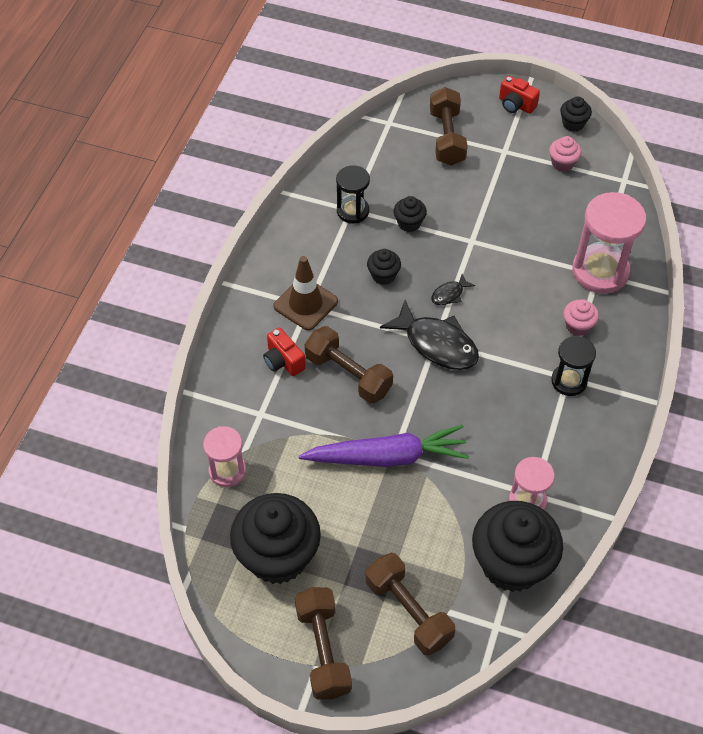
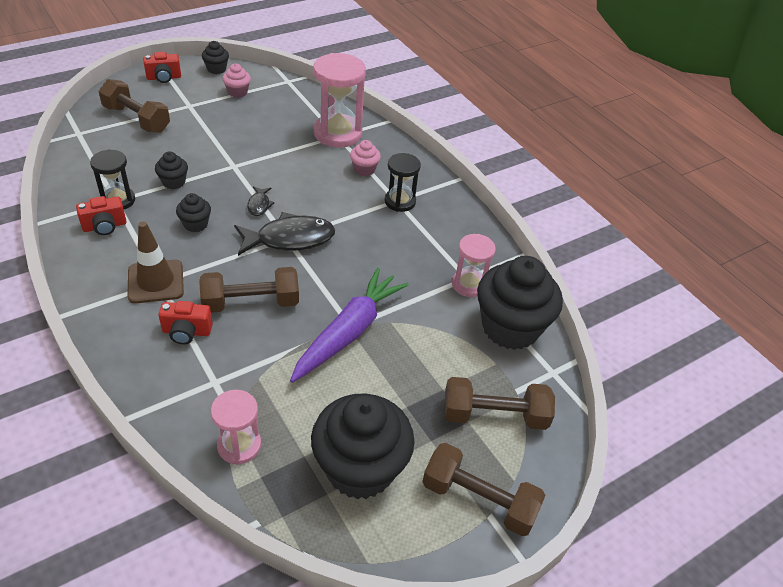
camera: 55 degrees left, 10 degrees down
none -> red camera [76,196,127,235]

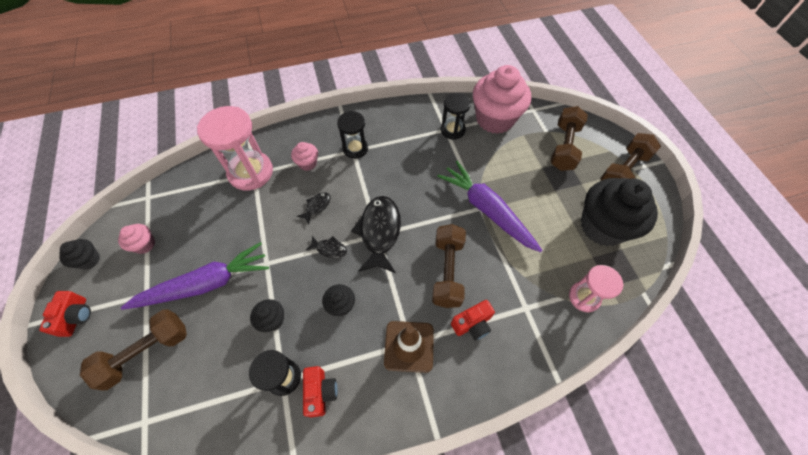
camera: 70 degrees left, 15 degrees up
red camera [158,301,213,344] -> red camera turned 45 degrees clockwise [451,300,495,340]
pink hourglass [452,234,496,297] -> black hourglass [441,92,471,140]
black cupcake [477,256,563,350] -> pink cupcake [473,65,531,134]
none -> purple carrot [121,242,269,310]
none -> black fish [297,192,330,224]

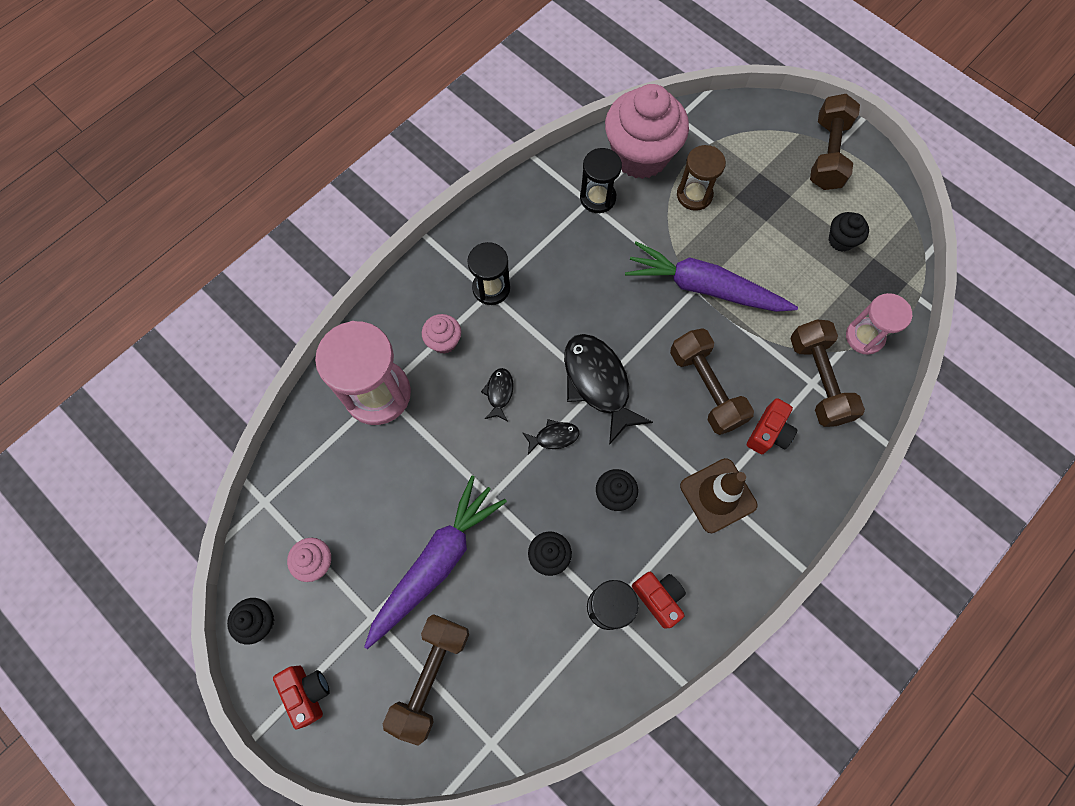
camera: 30 degrees left, 10 degrees up
brown dumbbell [550,106,588,171] -> brown dumbbell moved to [790,320,865,427]
black cupcake [581,178,658,246] -> black cupcake [829,212,869,252], size x0.45
none -> brown hourglass [677,145,726,211]

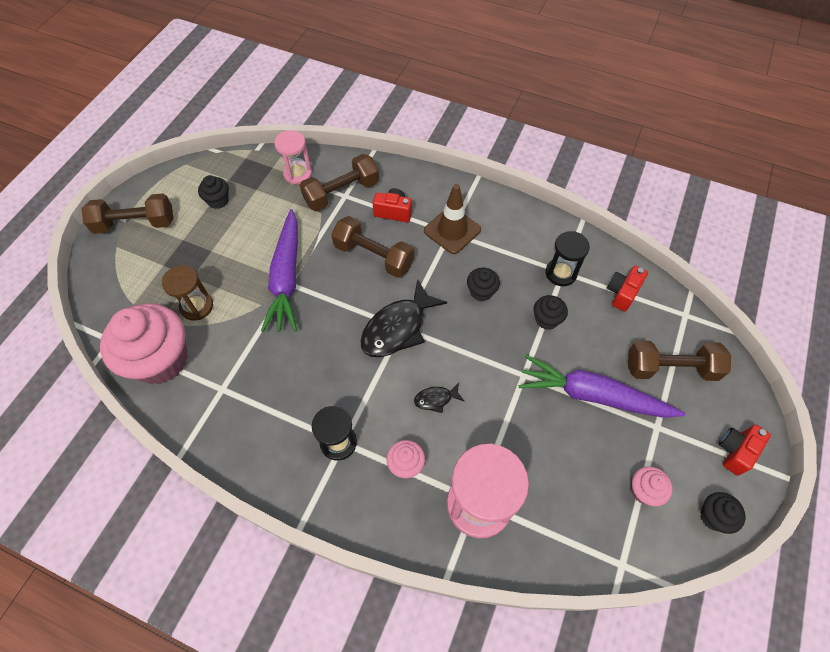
camera: 110 degrees left, 10 degrees down
black fish [522,419,579,454] -> none
black hourglass [580,148,622,213] -> none
red camera [632,572,686,629] -> red camera moved to [607,266,648,312]
brown dumbbell [670,328,754,435] -> brown dumbbell turned 75 degrees clockwise [331,216,414,278]

